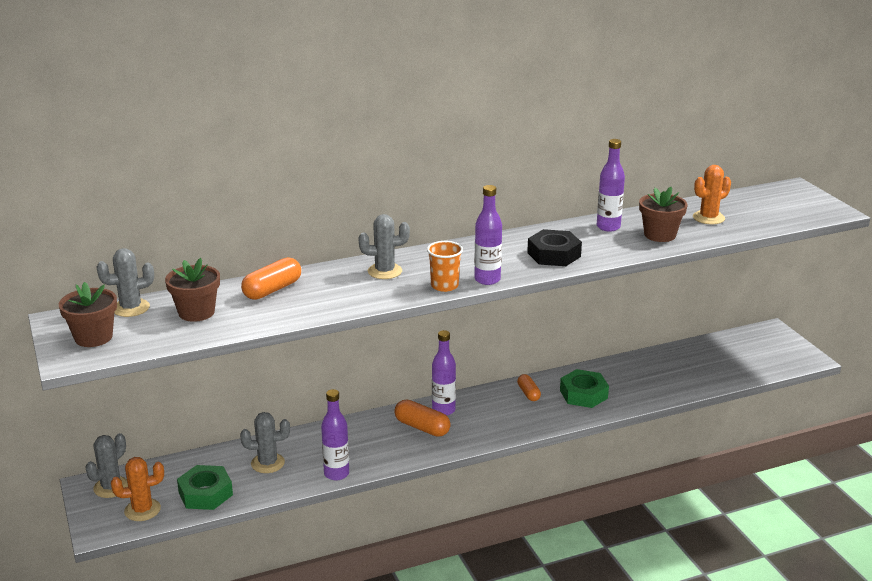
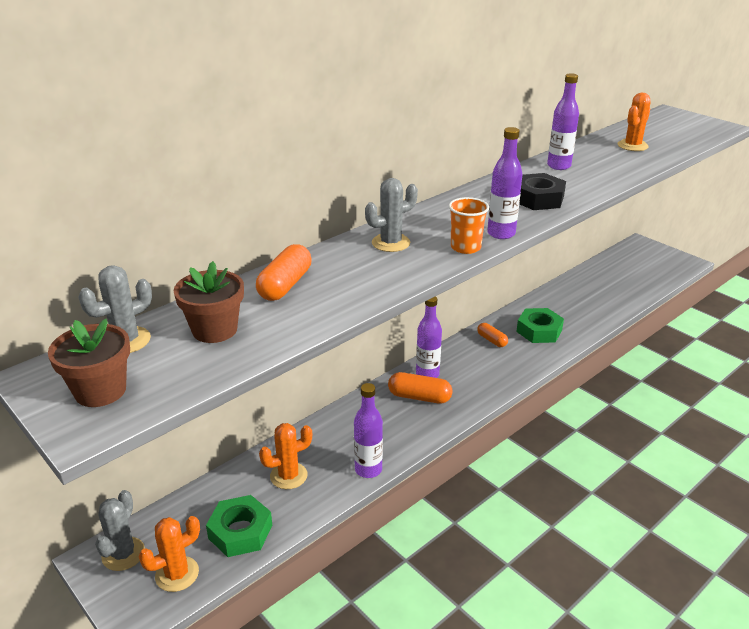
camera: 20 degrees left, 5 degrees up
grey cactus [240,412,290,473] -> orange cactus [259,423,312,489]
brown flower pot [639,187,687,242] -> none

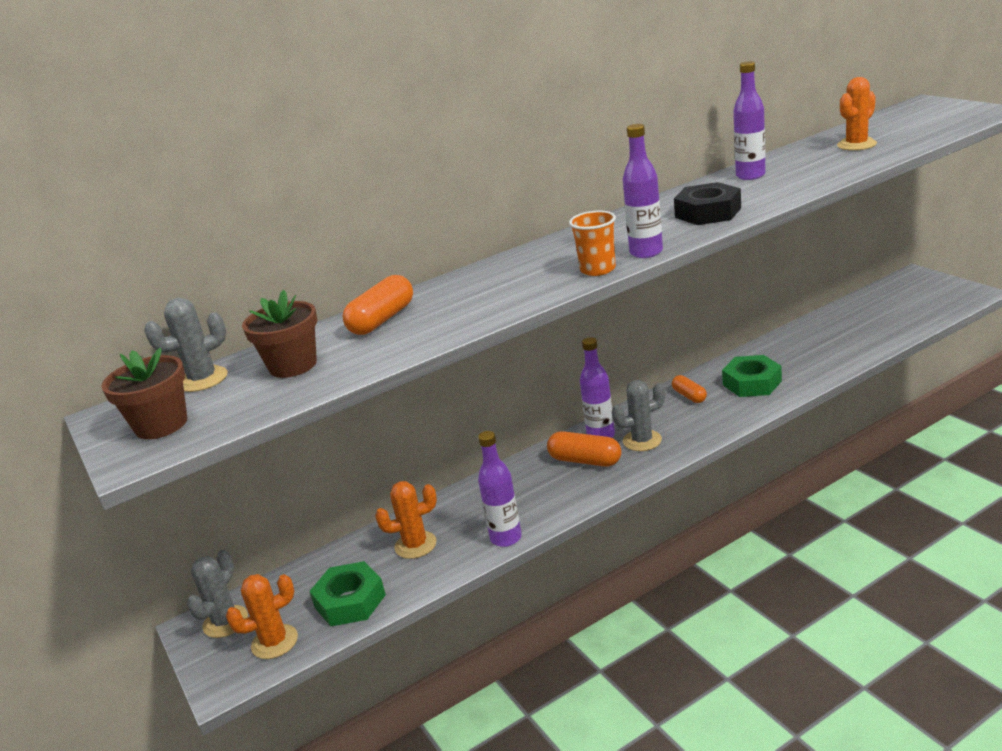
camera: 15 degrees right, 5 degrees down
grey cactus [365,178,418,252] -> grey cactus moved to [612,380,665,451]

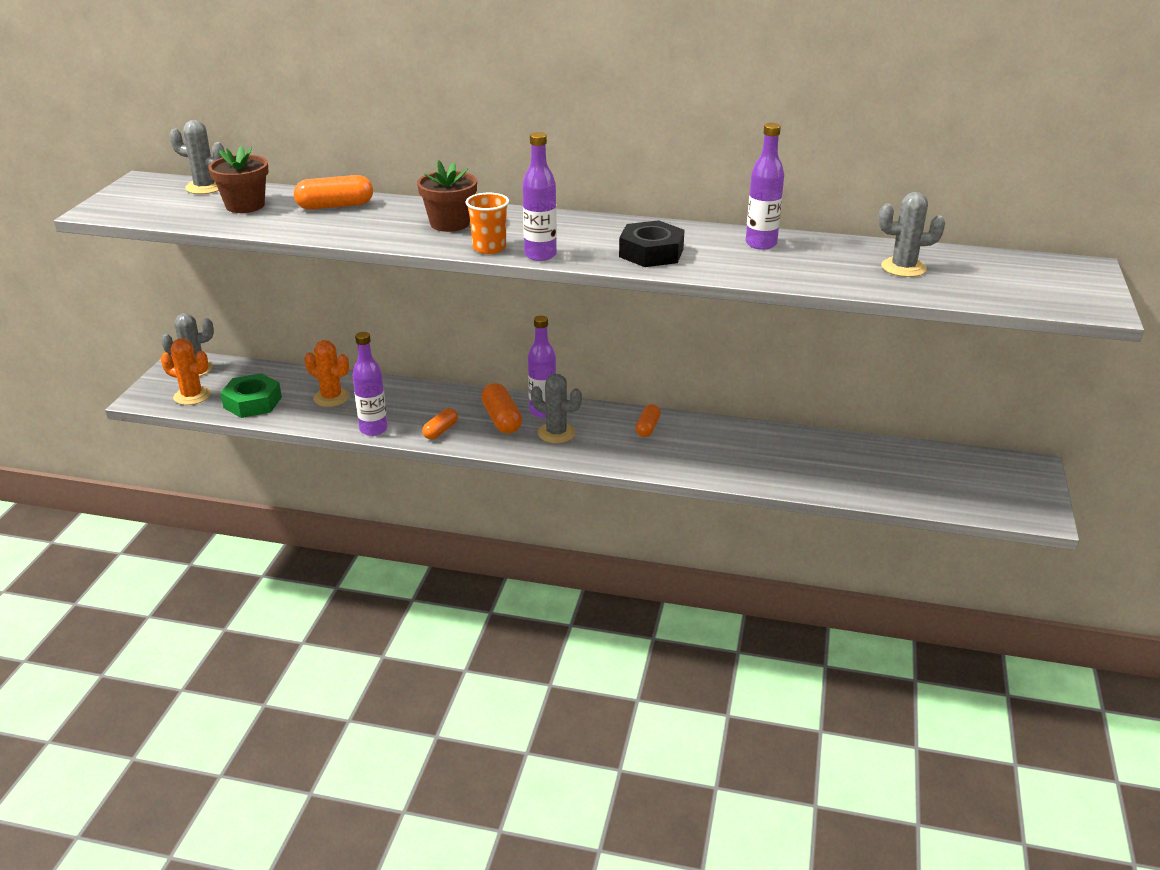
camera: 40 degrees right, 5 degrees up
brown flower pot [101,347,187,439] -> brown flower pot moved to [417,160,477,232]
green nut [722,355,782,397] -> none
orange cactus [837,77,877,151] -> grey cactus [879,192,945,277]
none -> orange capsule [422,408,458,440]

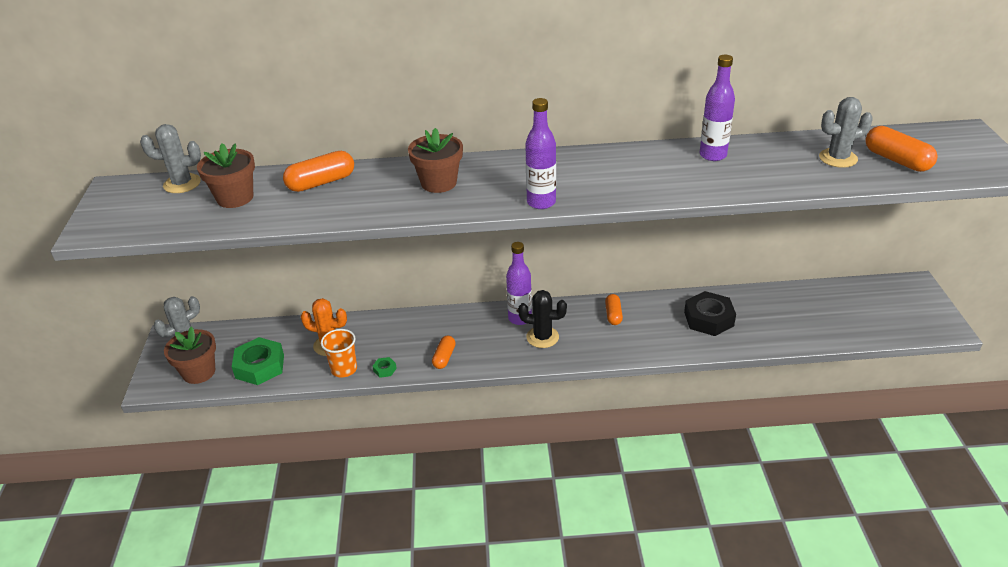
camera: 15 degrees left, 5 degrees up
orange cactus [161,338,211,405] -> brown flower pot [164,326,216,384]
purple bottle [353,332,388,436] -> green nut [372,357,397,378]
orange cup [465,193,509,254] -> orange cup moved to [321,329,357,378]
orange capsule [481,383,522,434] -> orange capsule moved to [865,126,937,172]
grey cactus [531,374,582,443] -> black cactus [518,290,567,348]
black nut [619,220,685,267] -> black nut moved to [684,291,736,336]

